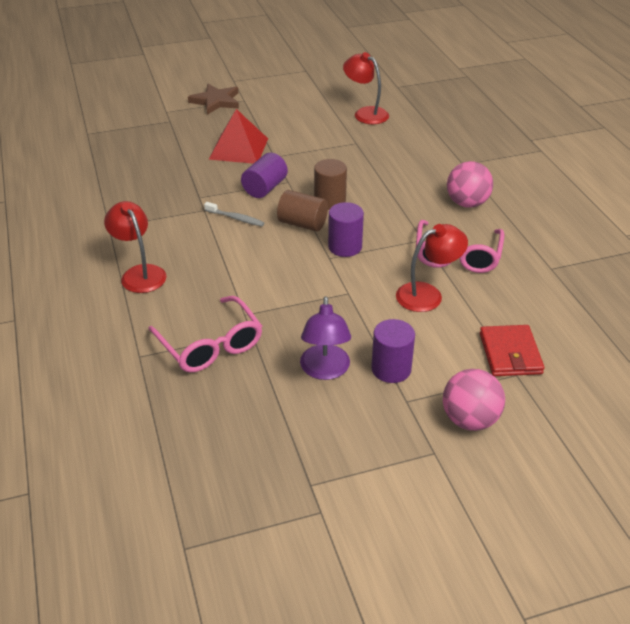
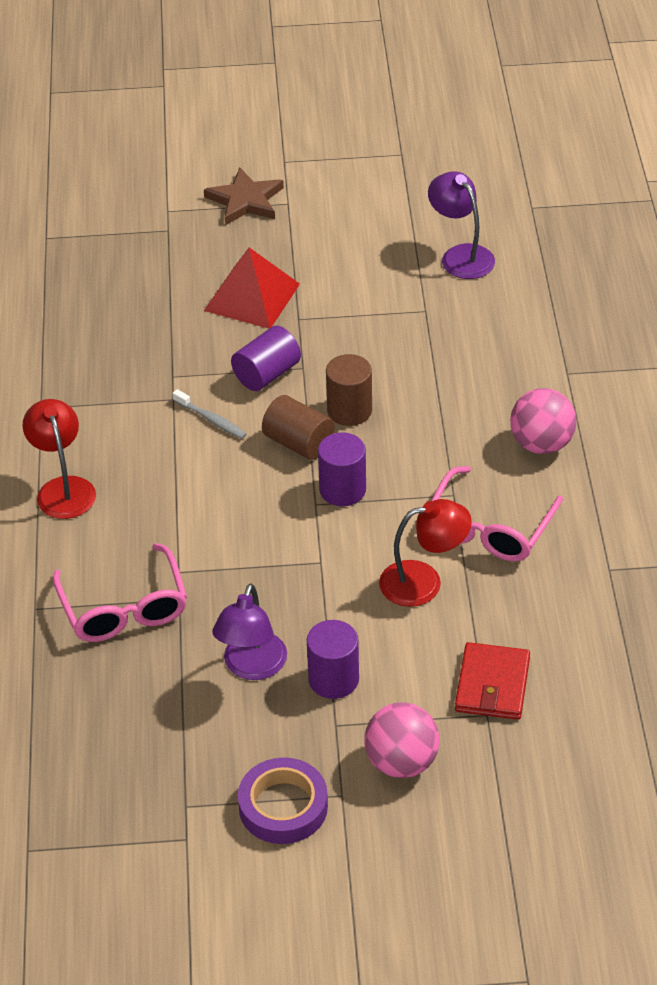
camera: 15 degrees right, 5 degrees up
red lamp [343,52,389,124] -> purple lamp [428,171,495,279]
none -> purple tape [238,757,328,844]

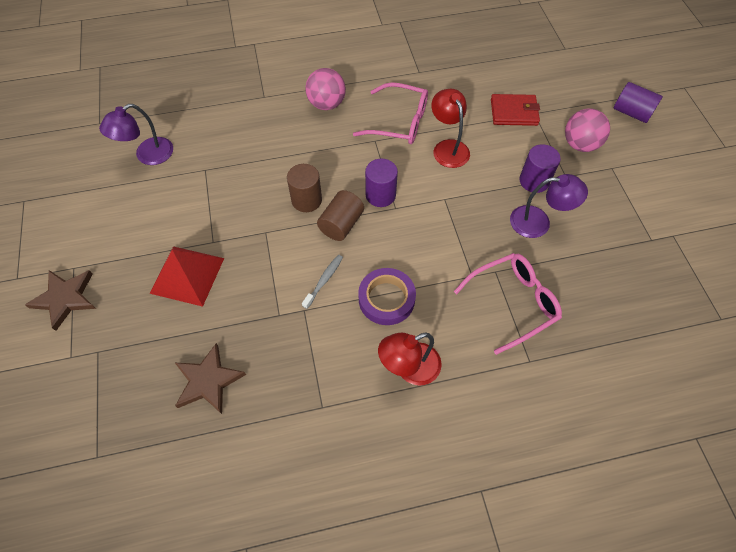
camera: 100 degrees left, 15 degrees up
purple cylinder [231,326,301,391] -> purple cylinder moved to [614,82,663,123]
purple tape [238,757,328,844] -> purple tape moved to [358,268,416,325]
none -> brown star [175,343,246,414]

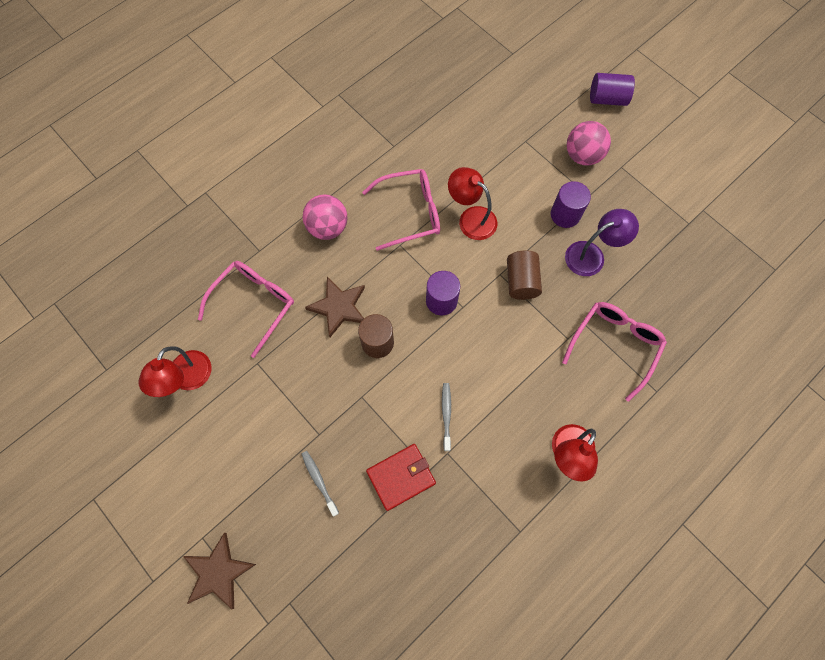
camera: 30 degrees left, 10 degrees up
purple lamp [99,104,173,165] -> red lamp [138,346,211,397]
red pyramid [150,246,224,307] -> grey toothbrush [301,451,339,517]
brown star [175,343,246,414] -> brown star moved to [305,277,365,337]
brown cylinder [317,190,364,241] -> brown cylinder moved to [507,250,542,300]
purple tape [358,268,416,325] -> none
red wallet [491,94,540,126] -> red wallet moved to [366,444,436,511]
none -> pink glasses [198,261,294,358]

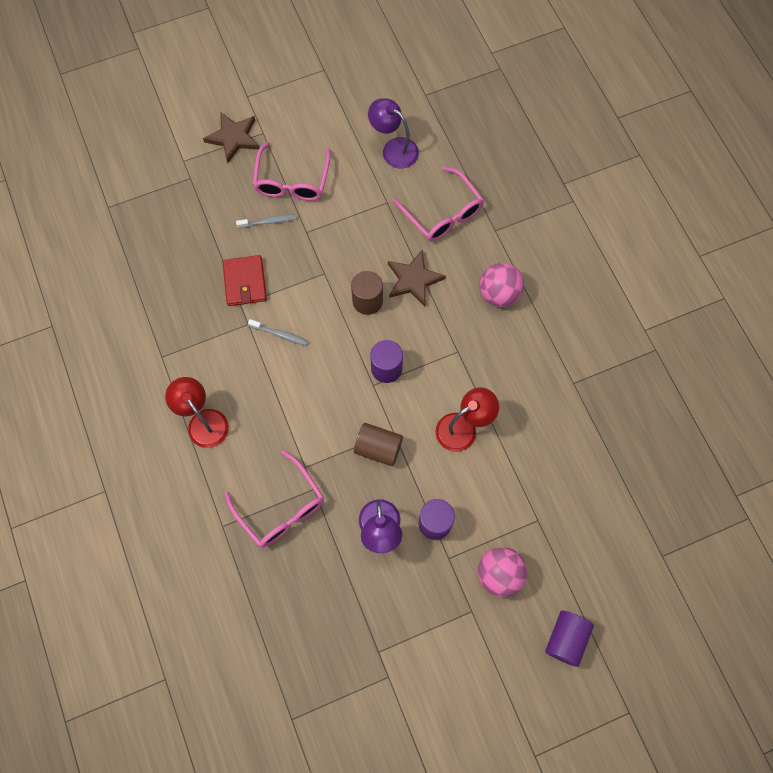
camera: 110 degrees right, 0 degrees up
red lamp [138,346,211,397] -> purple lamp [368,98,419,168]
pink glasses [362,169,440,251] -> pink glasses moved to [253,142,331,201]

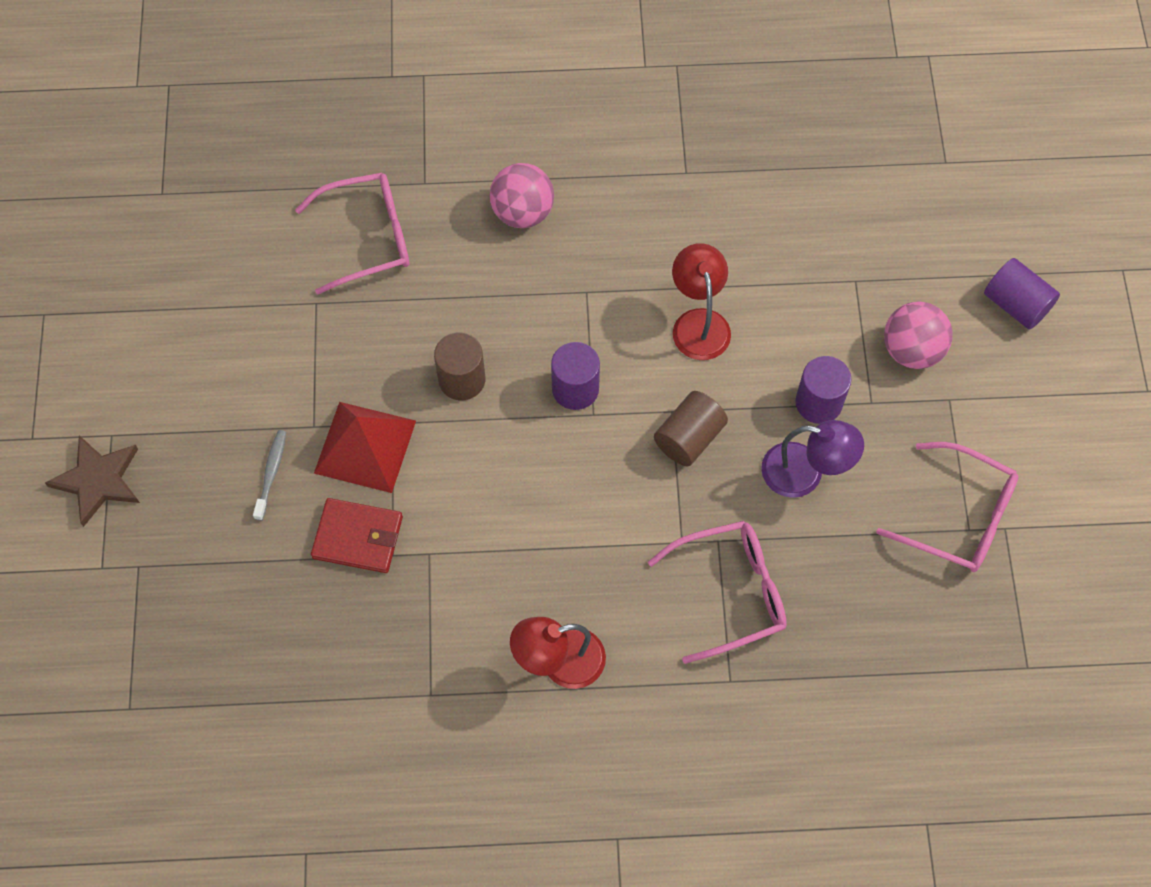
camera: 70 degrees left, 5 degrees down
grey toothbrush [248,319,308,346] -> none
pink glasses [253,142,331,201] -> pink glasses moved to [877,442,1018,572]
purple lamp [368,98,419,168] -> none
brown star [388,250,446,307] -> none
none -> red pyramid [314,402,416,493]

